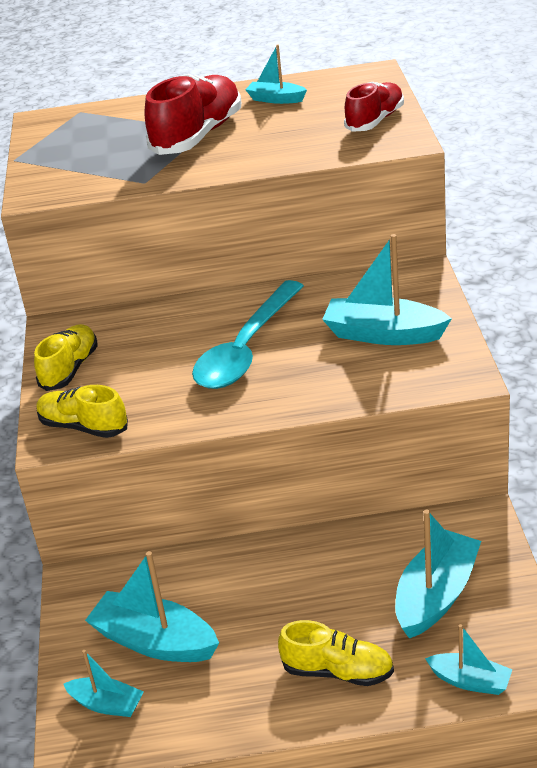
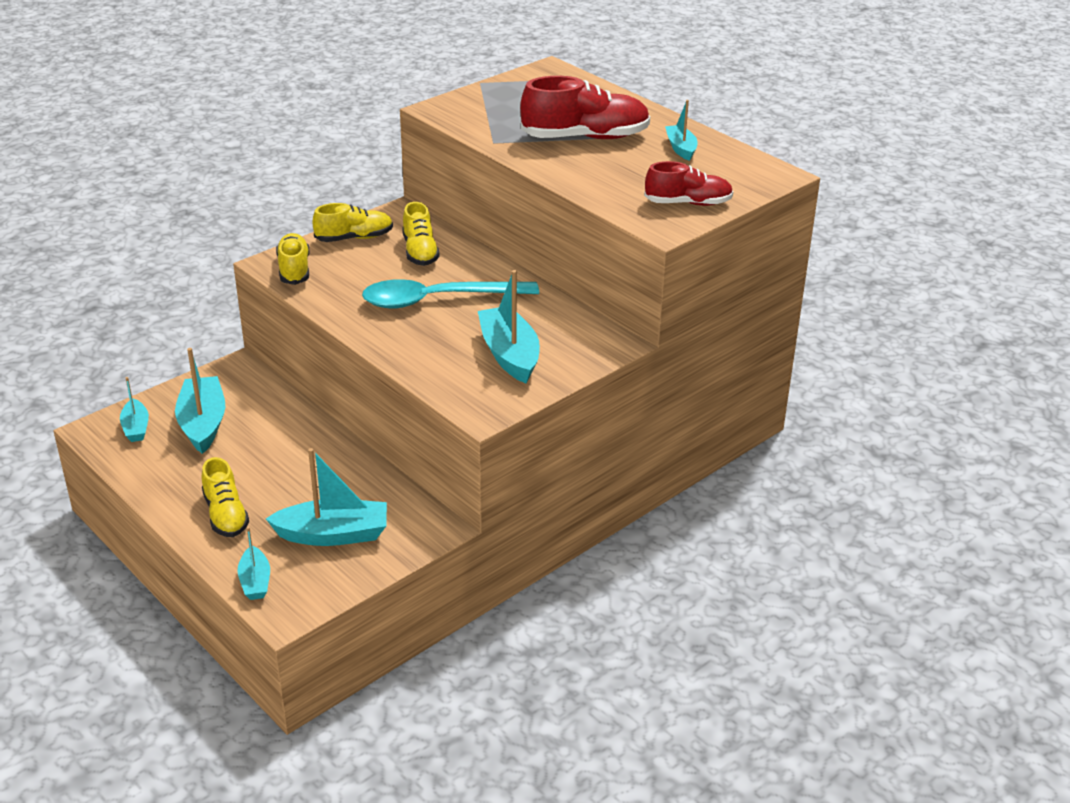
camera: 50 degrees right, 0 degrees up
none -> yellow shoe [402,202,440,266]

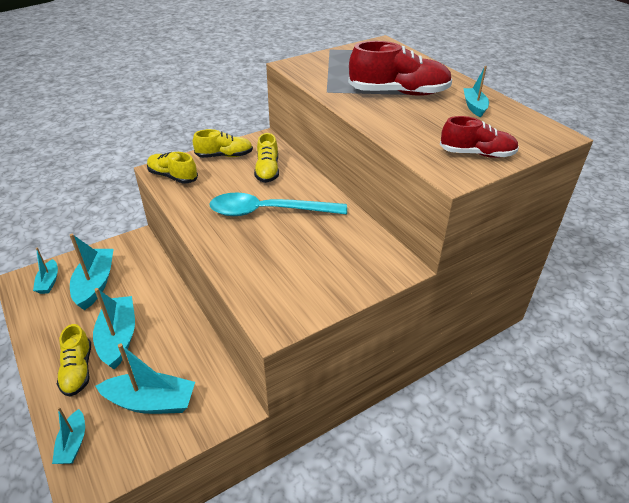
camera: 10 degrees right, 5 degrees up
yellow shoe [276,233,310,285] -> yellow shoe turned 60 degrees counterclockwise [147,152,198,184]
turquoise boat [478,270,540,383] -> turquoise boat moved to [93,288,135,370]

